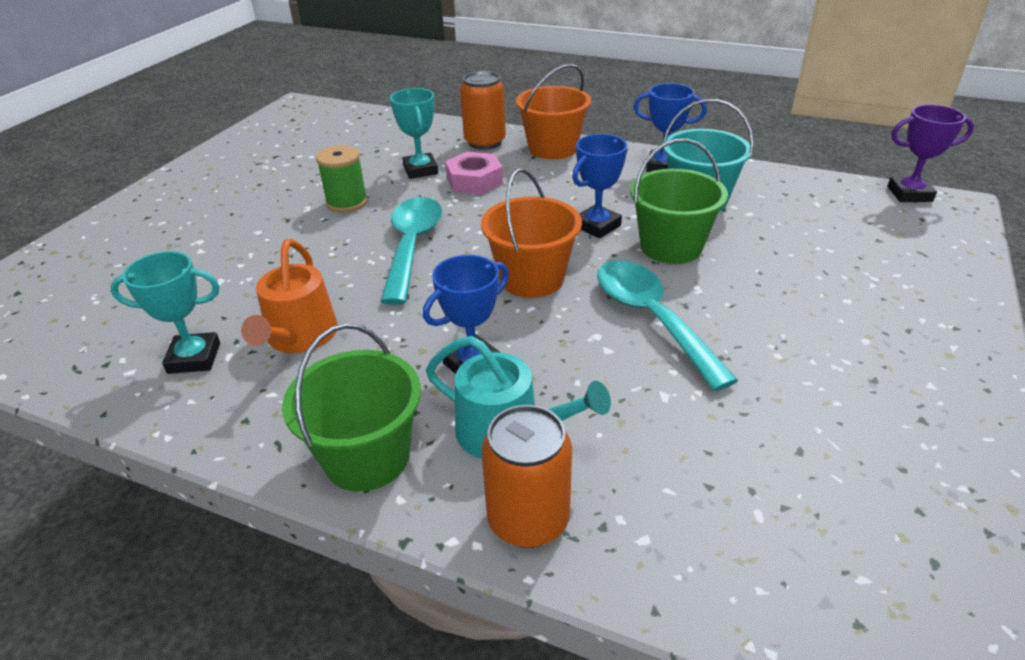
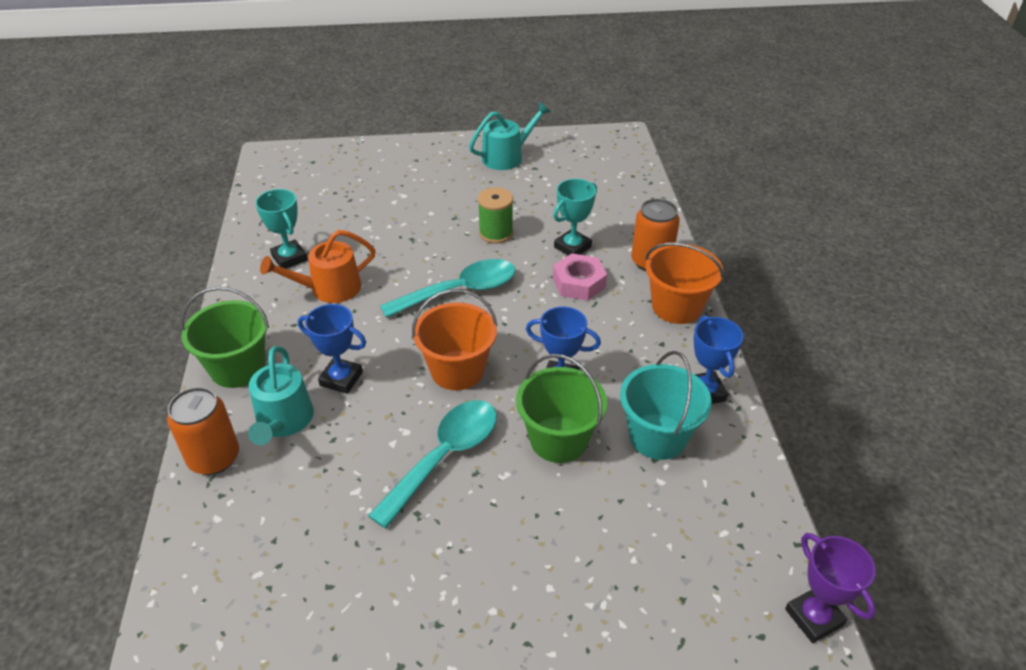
camera: 60 degrees right, 5 degrees up
none -> turquoise watering can [469,102,551,170]

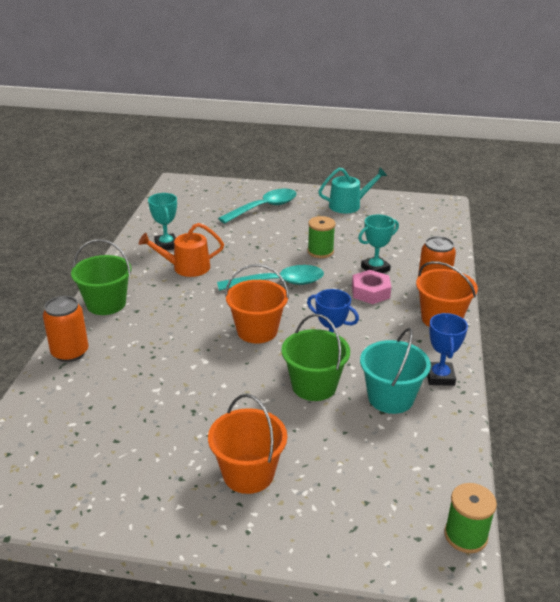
camera: 15 degrees right, 10 degrees down
turquoise watering can [248,346,314,445] -> none
blue trophy [298,304,366,394] -> none
turquoise spoon [368,400,497,529] -> turquoise spoon moved to [218,189,297,224]
purple trophy [785,533,876,643] -> green spool [444,483,497,553]
none -> orange bucket [208,394,287,494]

